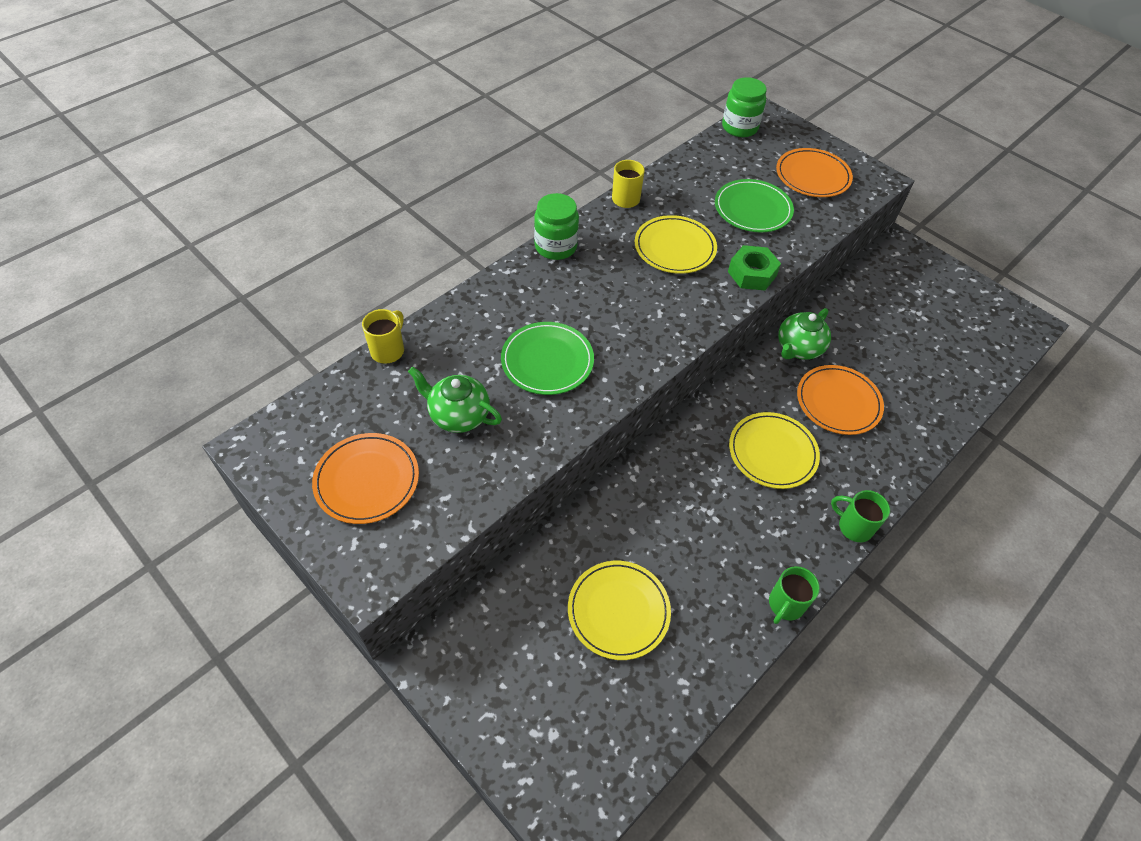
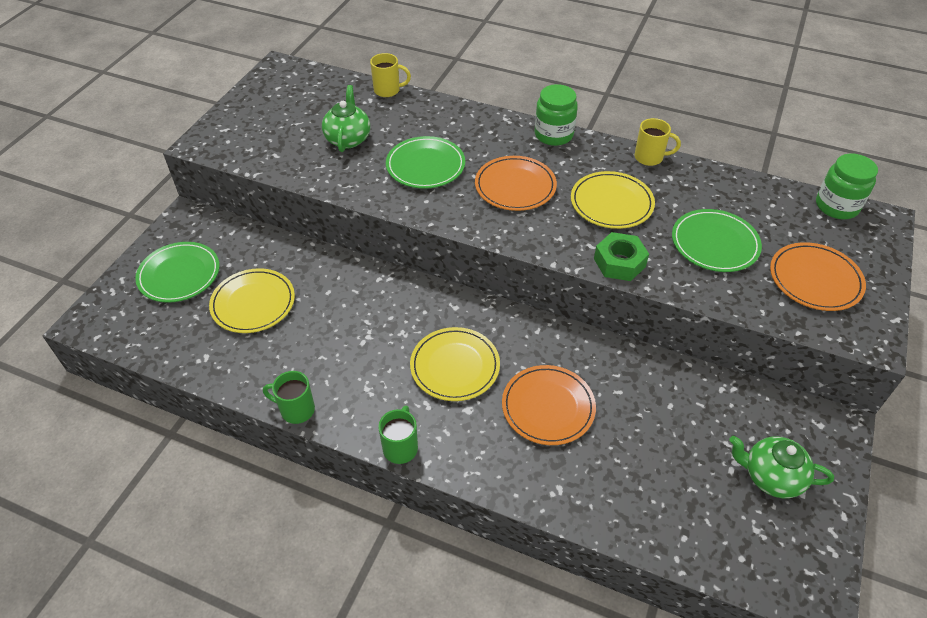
camera: 70 degrees right, 5 degrees down
orange plate [312,433,419,524] -> orange plate moved to [475,156,557,211]
green teapot [778,308,831,360] -> green teapot moved to [729,436,834,498]
none -> green plate [135,242,220,303]

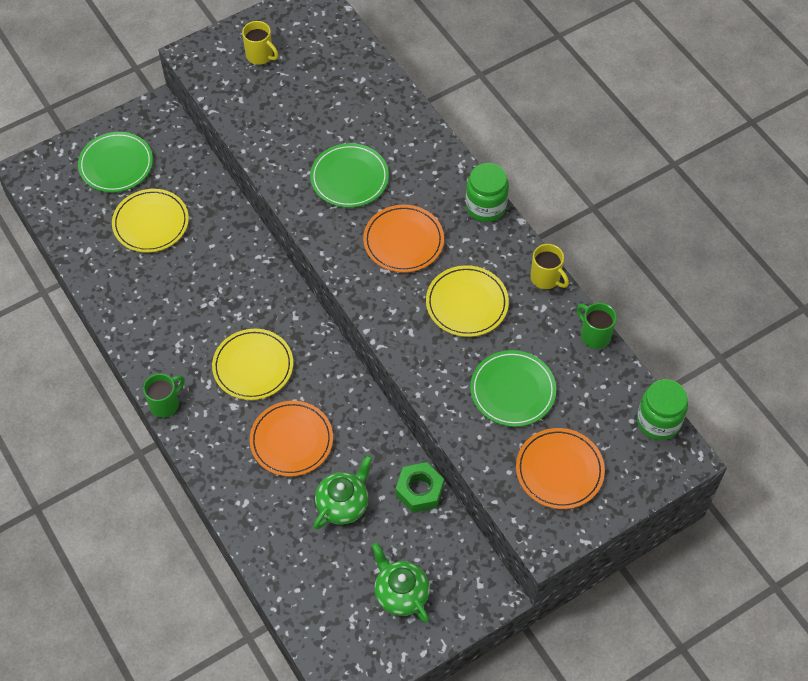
camera: 35 degrees right, 10 degrees up
green mug [263,371,315,424] -> green mug moved to [577,303,617,349]
green teapot [322,85,370,152] -> green teapot moved to [314,455,372,530]
yellow mug [370,53,411,97] -> yellow mug moved to [242,21,279,65]
green nut [594,232,649,281] -> green nut moved to [395,462,444,513]

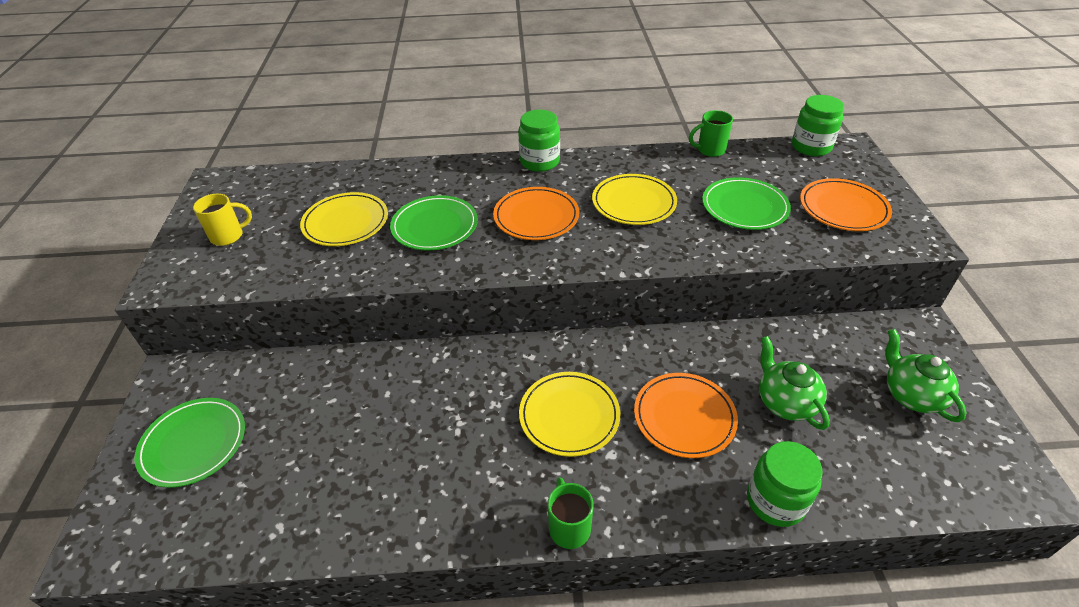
camera: 60 degrees left, 15 degrees down
yellow plate [112,189,189,253] -> yellow plate moved to [300,192,388,246]
green teapot [372,543,430,623] -> green teapot turned 75 degrees clockwise [885,329,967,422]
green nut [395,462,444,513] -> none
yellow mug [530,244,569,289] -> none
none -> green jar [747,441,823,527]

